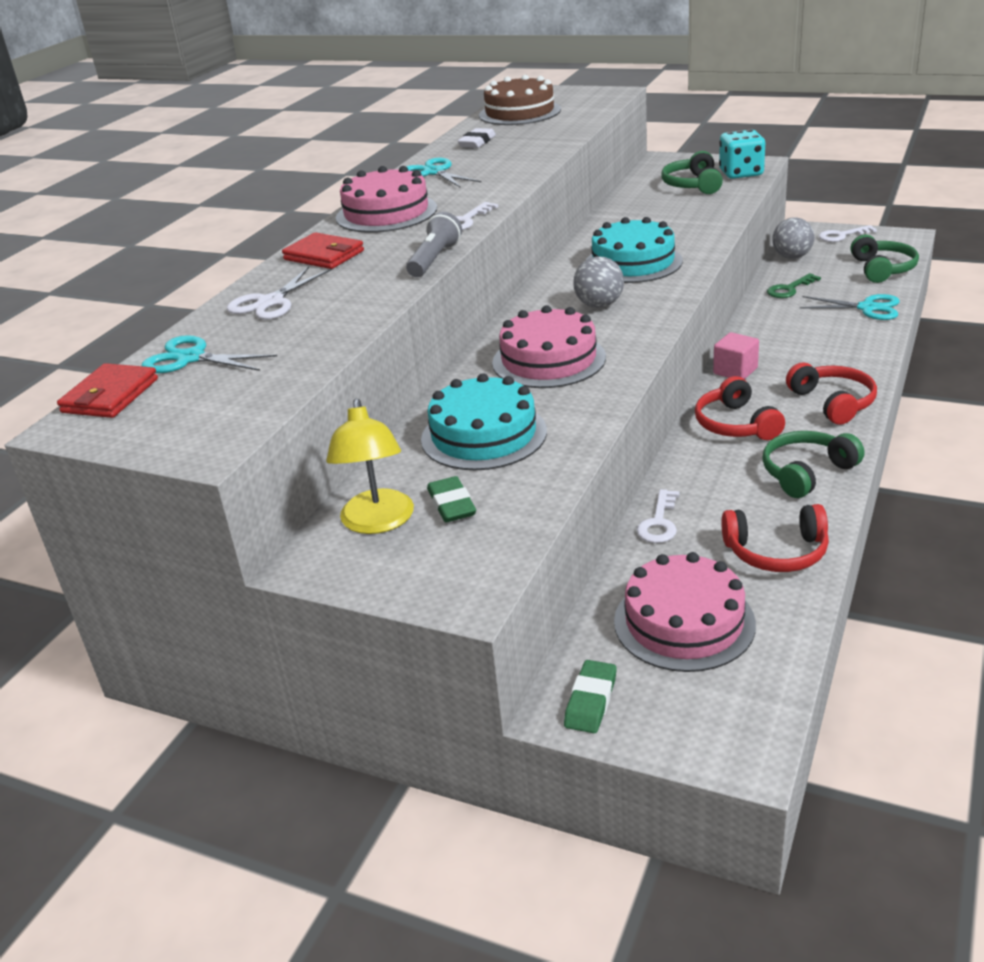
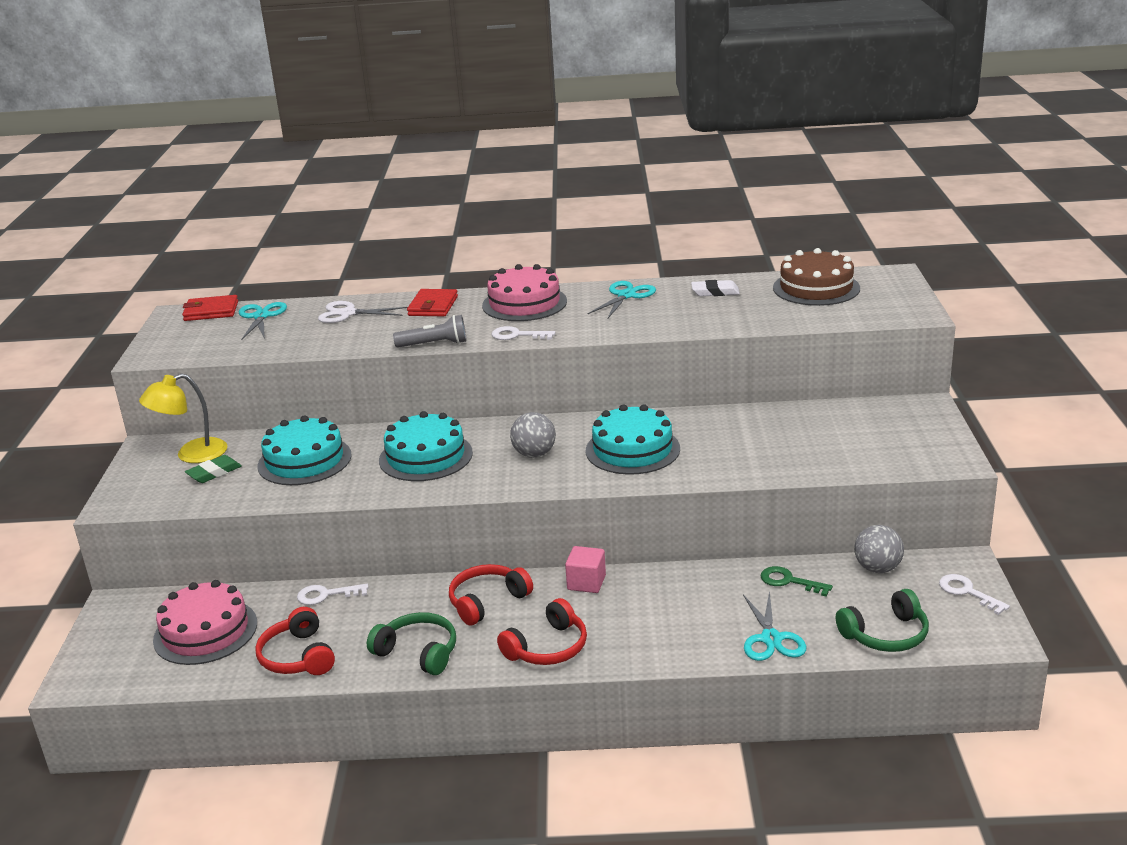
camera: 65 degrees right, 5 degrees down
pink cake [492,305,606,388] -> turquoise cake [379,411,473,481]
green eraser [564,660,617,733] -> none
green headphones [661,151,723,194] -> none
turquoise dice [719,130,765,179] -> none

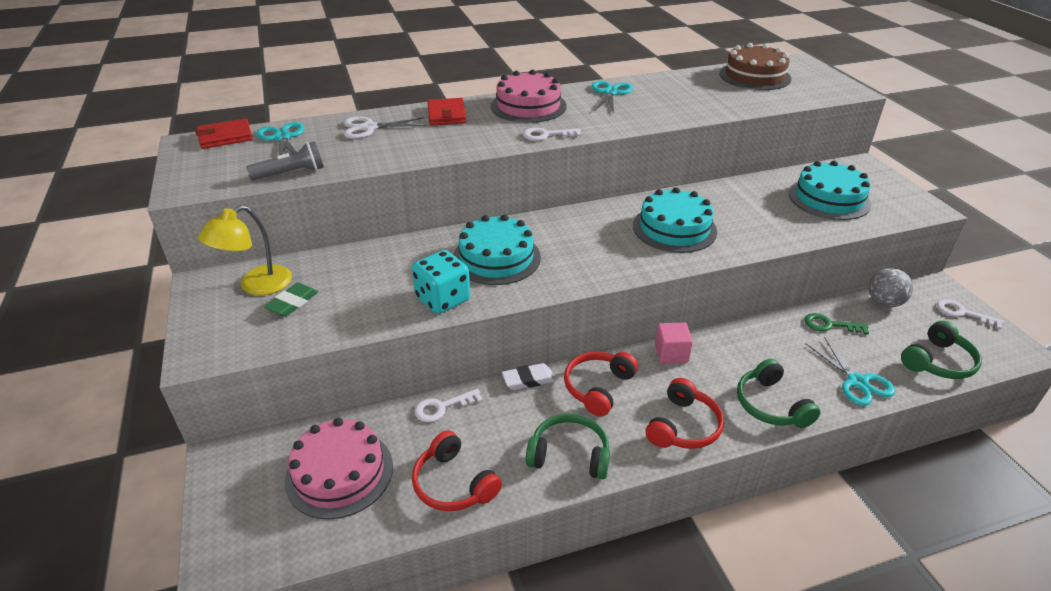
camera: 20 degrees left, 10 degrees up
turquoise cake [257,415,352,485] -> turquoise cake moved to [789,161,872,220]
grey flashlight [393,315,467,348] -> grey flashlight moved to [246,141,324,180]
grey ball [510,412,556,458] -> none
white eraser [691,280,740,296] -> white eraser moved to [502,363,556,390]
none -> turquoise dice [412,250,470,314]
none -> green headphones [737,359,821,428]

